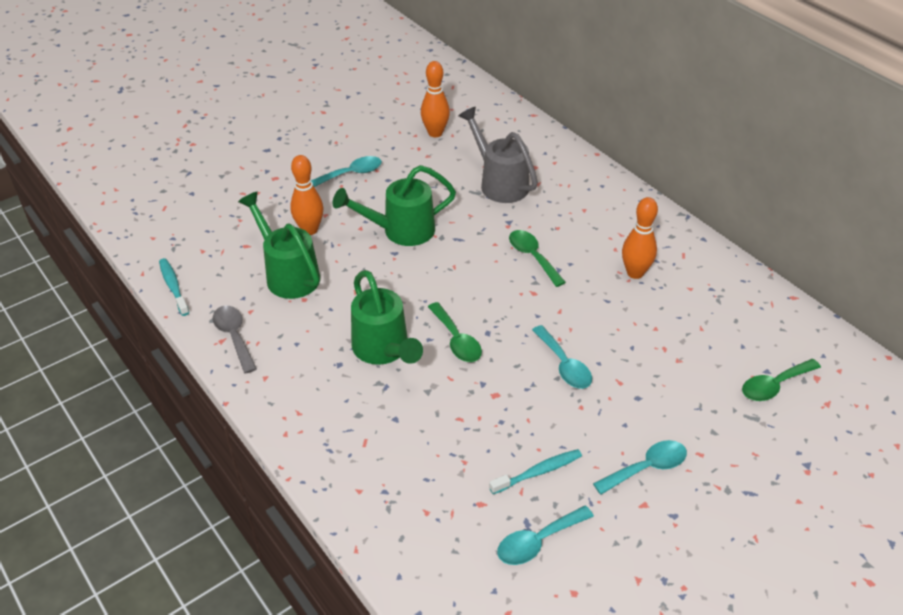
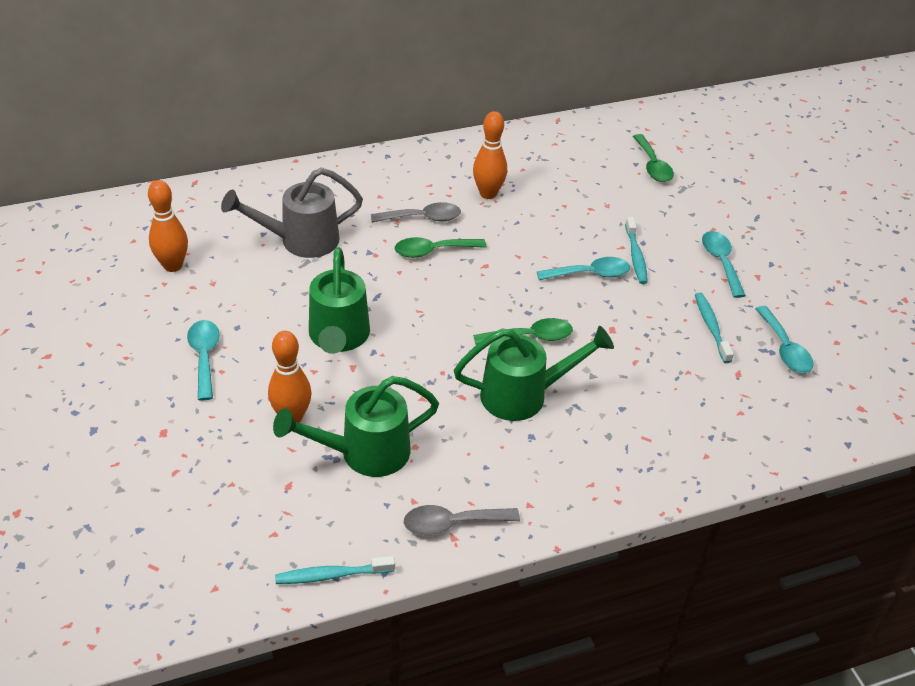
camera: 75 degrees left, 0 degrees up
none -> grey spoon [371,202,461,222]
none -> turquoise toothbrush [625,217,648,284]

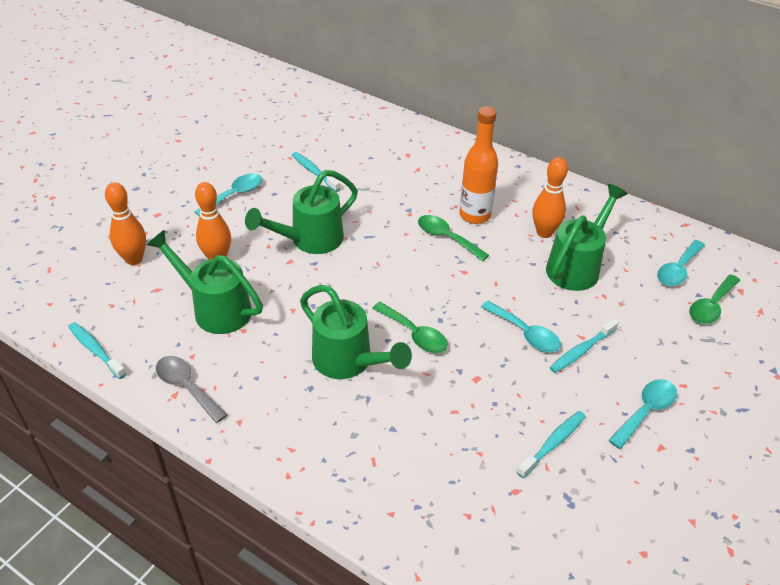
camera: 55 degrees right, 0 degrees up
orange bowling pin [148,180,188,272] -> orange bowling pin moved to [105,182,146,265]
grey watering can [221,168,363,258] -> none
grey spoon [371,202,461,222] -> orange bottle [459,106,498,224]
turquoise spoon [755,306,814,373] -> turquoise spoon moved to [657,240,705,286]
none -> turquoise toothbrush [292,152,341,192]
none -> green watering can [546,184,628,291]

